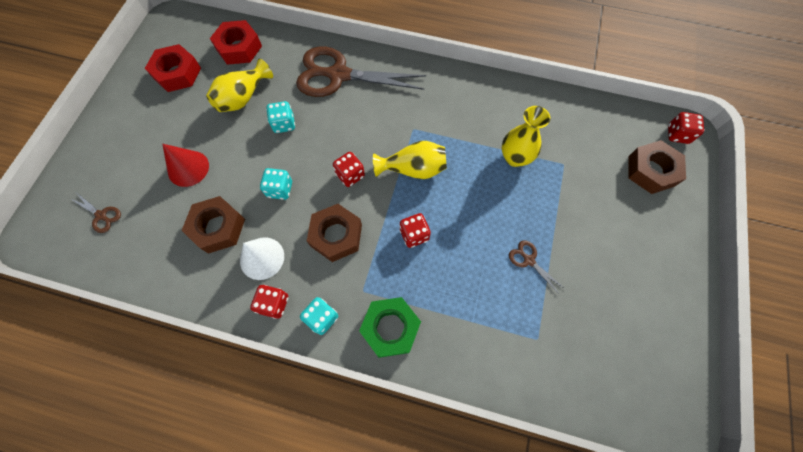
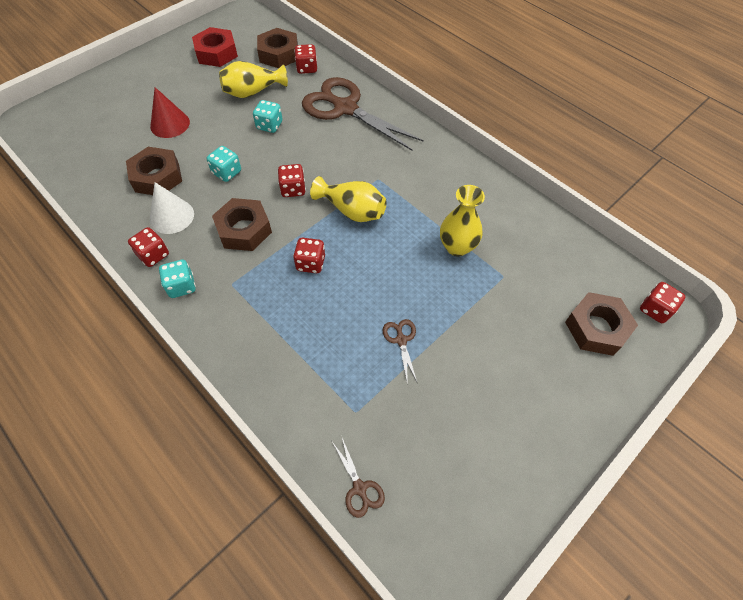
camera: 30 degrees right, 10 degrees down
brown scissors [71,193,121,233] -> brown scissors moved to [332,438,385,518]
red nut [210,20,262,65] -> brown nut [257,28,298,68]
green nut [359,297,421,358] -> none
none -> red dice [294,44,317,74]

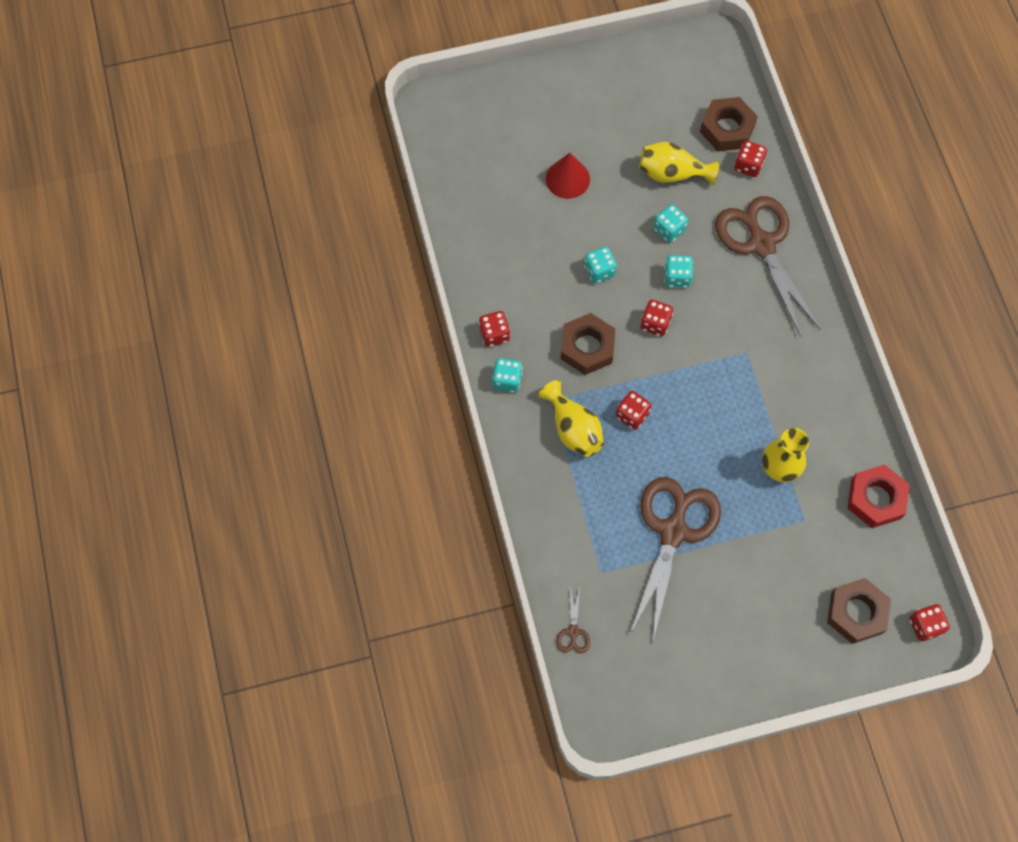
camera: 30 degrees right, 10 degrees up
brown nut [126,147,182,195] -> none
white cone [150,182,194,234] -> none
red nut [192,27,238,67] -> red nut moved to [847,464,910,528]
yellow vase [310,176,387,222] -> yellow vase moved to [539,380,604,457]
brown scissors [383,319,418,385] -> brown scissors [630,477,721,640], size x2.46
none -> turquoise dice [664,255,693,288]

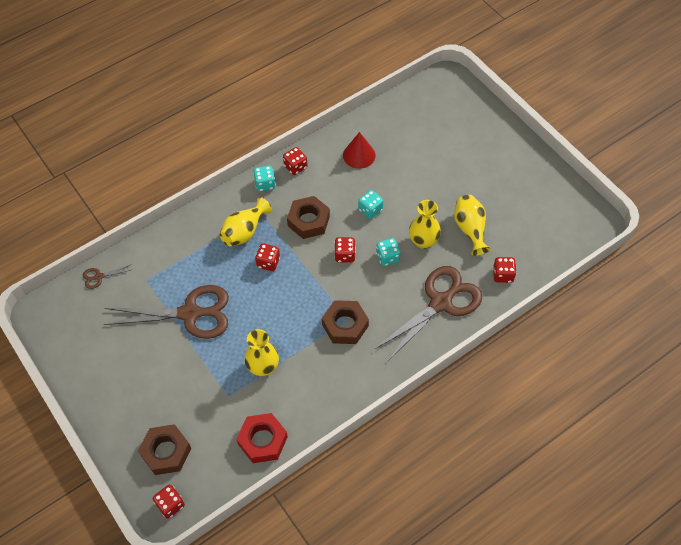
camera: 70 degrees right, 10 degrees down
red cone [546,153,590,199] -> red cone moved to [343,132,376,169]
turquoise dice [653,204,688,243] -> yellow vase [409,200,441,249]
brown nut [700,97,758,151] -> brown nut moved to [322,300,369,344]

